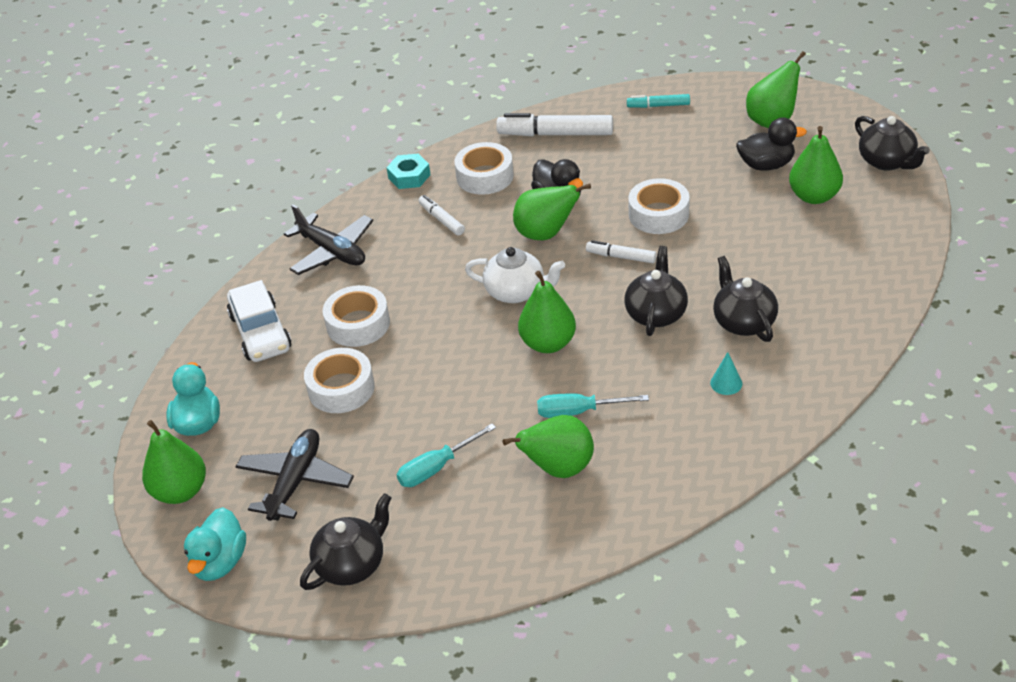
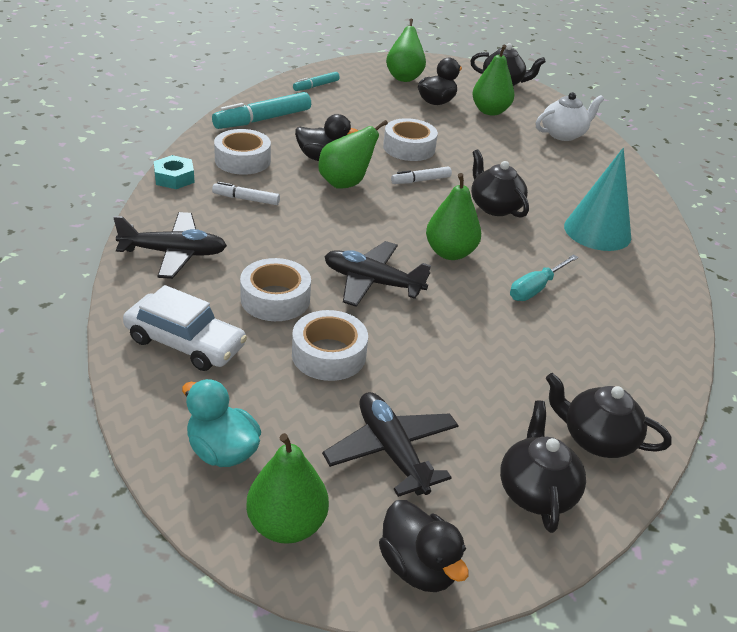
camera: 50 degrees left, 5 degrees down
turquoise duck [184,507,246,581] -> black duck [379,500,469,592]
turquoise screwdriver [397,424,496,487] -> none
white teapot [465,247,565,303] -> white teapot moved to [536,92,604,141]
white marker [496,113,613,136] -> turquoise marker [212,92,311,129]
green pear [502,415,594,478] -> none
turquoise cone [710,352,743,395] -> turquoise cone [564,148,631,251], size x2.46
black teapot [713,256,778,342] -> black teapot moved to [545,373,672,458]
none -> black plane [324,241,431,307]

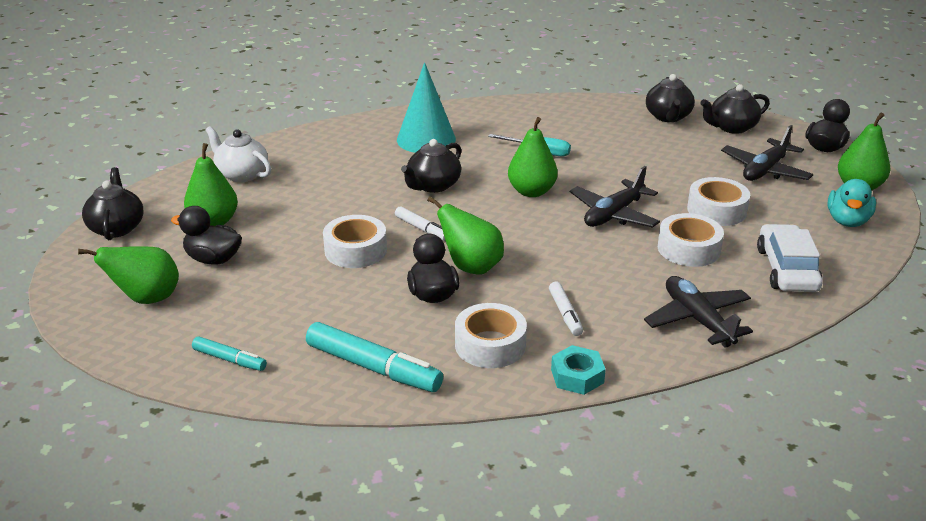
camera: 110 degrees left, 5 degrees down
black plane [324,241,431,307] -> black plane turned 45 degrees clockwise [570,166,660,228]

